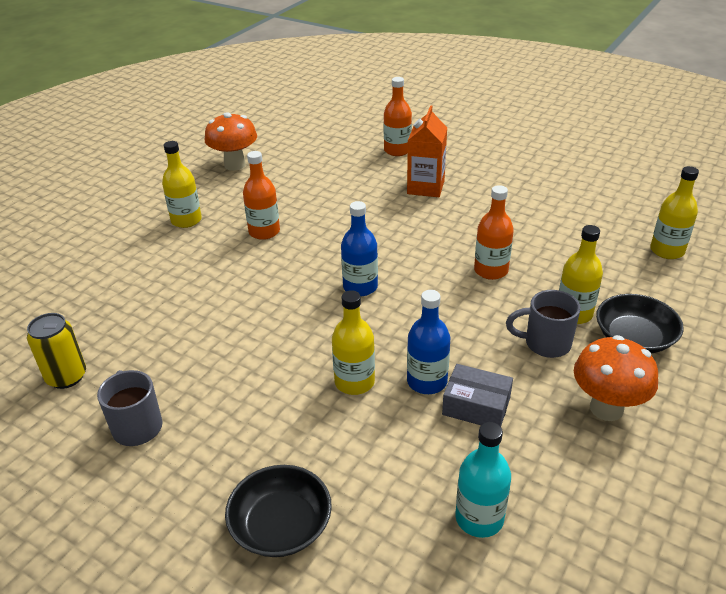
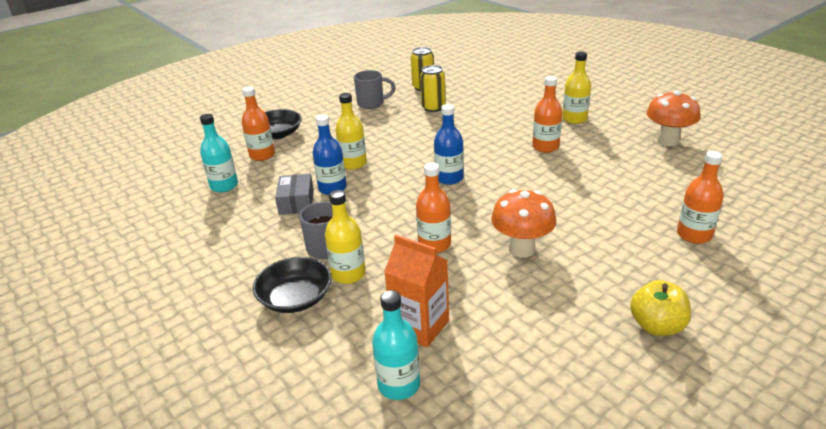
camera: 110 degrees right, 5 degrees down
orange carton [407,105,447,197] -> orange carton moved to [384,235,449,348]
grey box [442,364,513,427] -> grey box turned 45 degrees counterclockwise [275,173,314,215]
orange mushroom [574,335,658,421] -> orange mushroom moved to [491,189,556,258]
yellow bottle [650,166,699,259] -> turquoise bottle [372,290,420,400]
none -> orange bottle [242,87,275,161]
none -> yellow can [420,65,446,112]
none -> yellow apple [630,280,691,336]

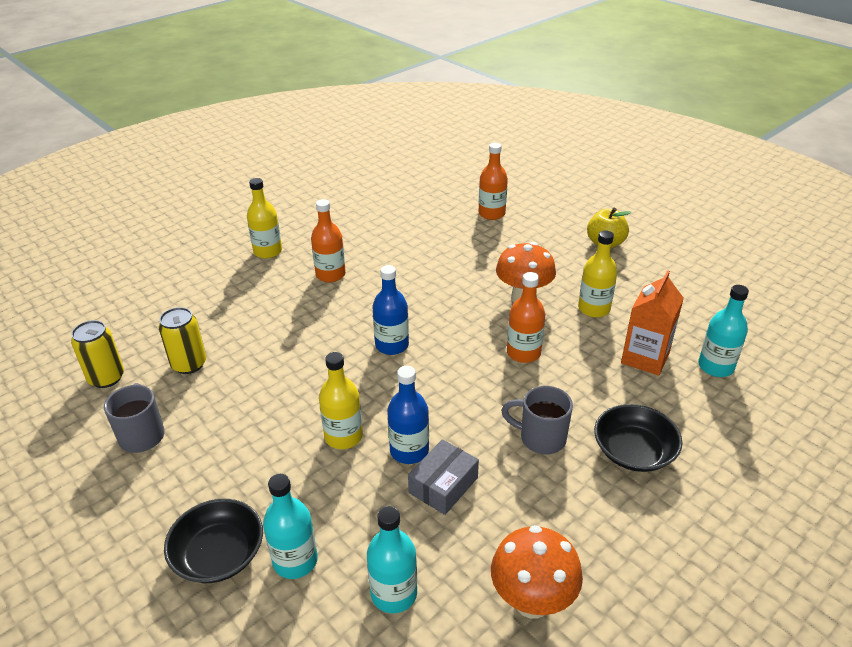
camera: 95 degrees left, 5 degrees up
orange bottle [242,87,275,161] -> turquoise bottle [263,474,318,579]
grey box [275,173,314,215] -> grey box turned 45 degrees counterclockwise [408,439,479,515]
yellow bottle [325,190,366,284] -> yellow bottle moved to [578,230,617,318]
orange mushroom [646,90,700,146] -> orange mushroom moved to [491,525,583,619]

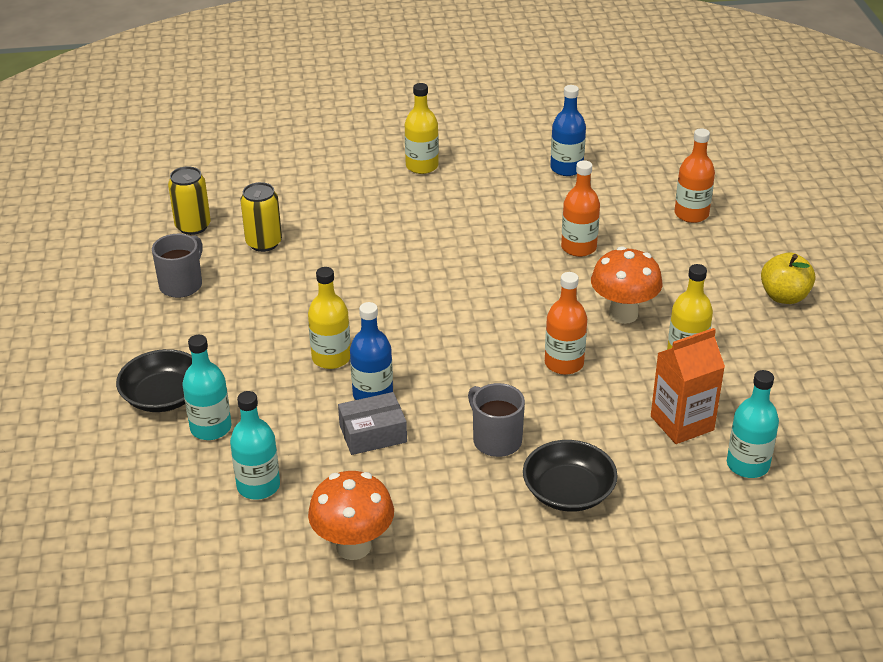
camera: 35 degrees right, 0 degrees up
orange bottle [311,199,346,282] -> orange bottle moved to [561,160,600,257]
blue bottle [372,265,409,355] -> blue bottle moved to [550,85,586,176]

